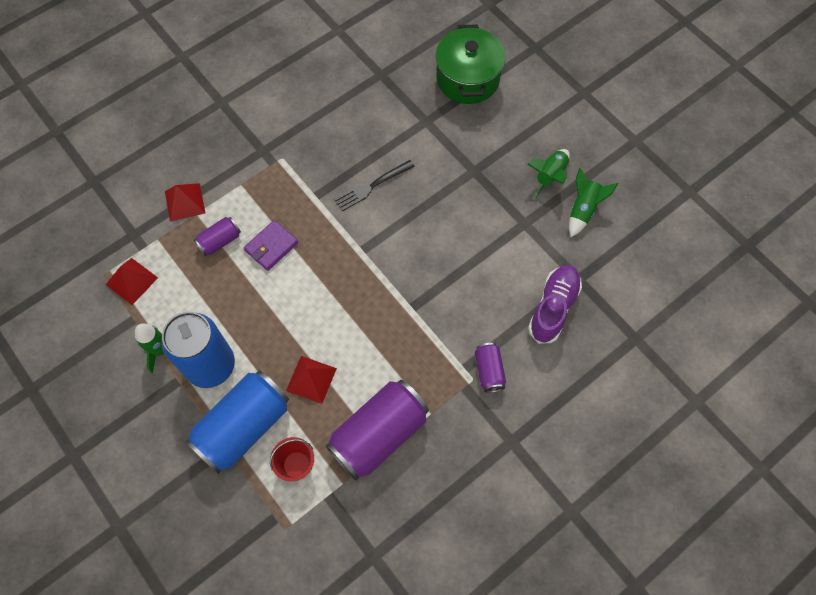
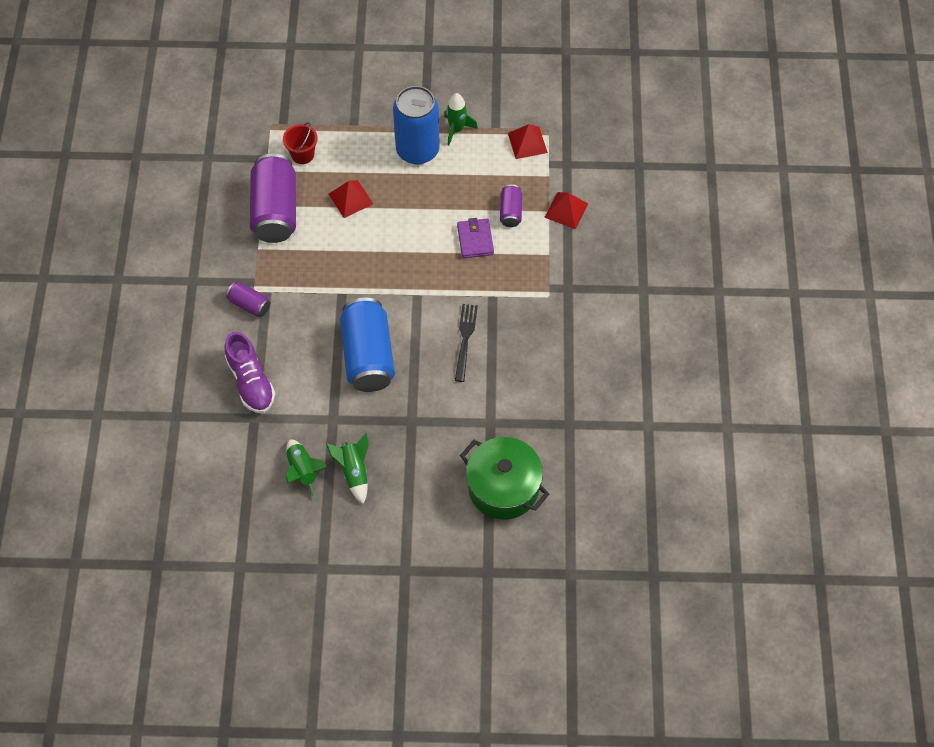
camera: 130 degrees right, 5 degrees down
blue can [185,370,289,474] -> blue can moved to [340,298,395,392]

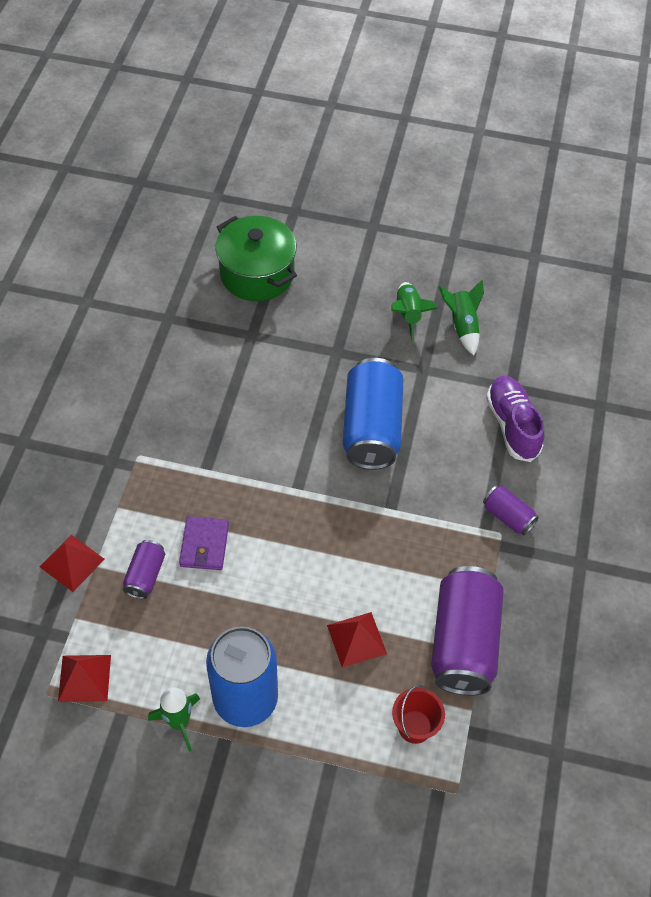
camera: 170 degrees left, 5 degrees down
black fork [455,304,478,382] -> none

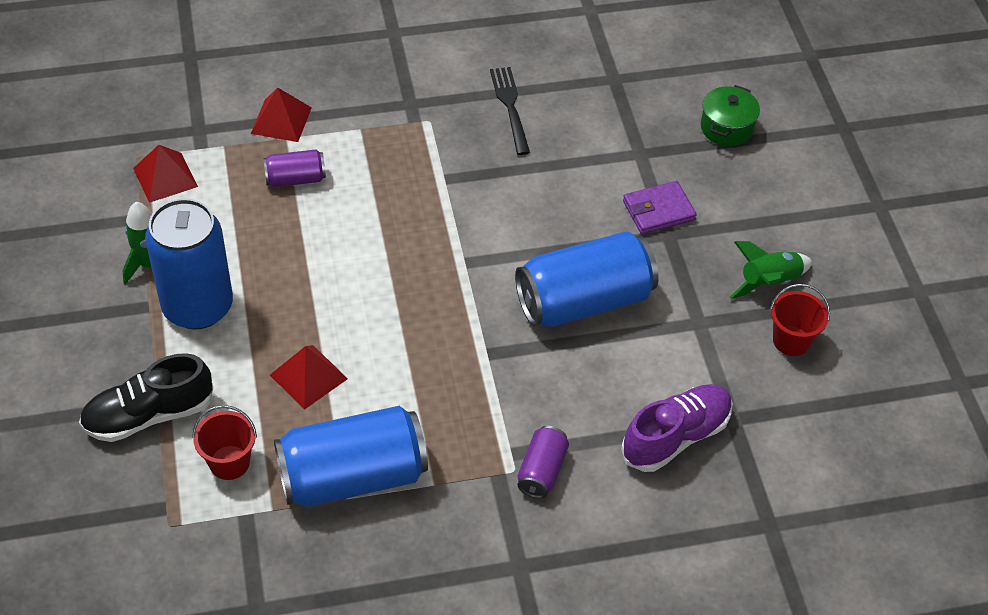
camera: 65 degrees right, 5 degrees down
purple wallet [179,516,229,570] -> purple wallet moved to [623,181,697,234]
green pot [215,216,297,301] -> green pot [701,85,760,146], size x0.57
purple can [431,566,504,696] -> blue can [274,406,428,507]
green rocket [439,280,484,355] -> red bucket [770,284,830,356]
none -> black shoe [79,353,213,442]
none -> black fork [490,67,530,155]

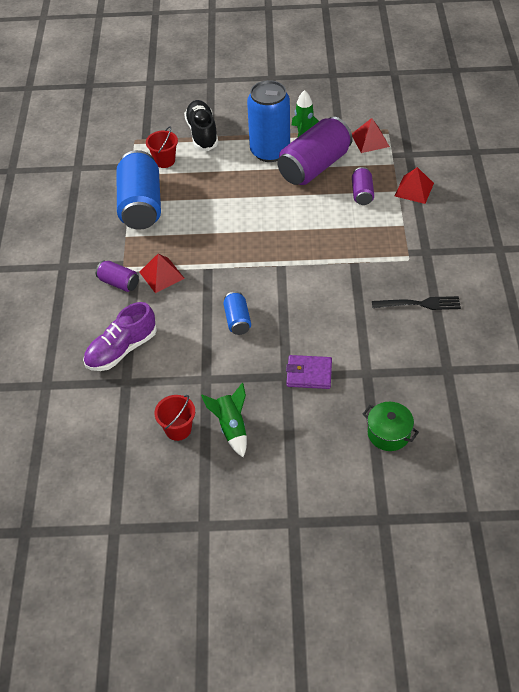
camera: 105 degrees right, 0 degrees up
red pyramid [270,345,348,410] -> red pyramid moved to [139,254,185,293]
blue can [515,231,659,327] -> blue can [223,292,251,335], size x0.48
purple shoe [621,384,732,472] -> purple shoe turned 75 degrees clockwise [83,302,157,371]
purple wallet [623,181,697,234] -> purple wallet turned 75 degrees counterclockwise [286,355,332,389]
none -> purple can [277,117,353,185]

